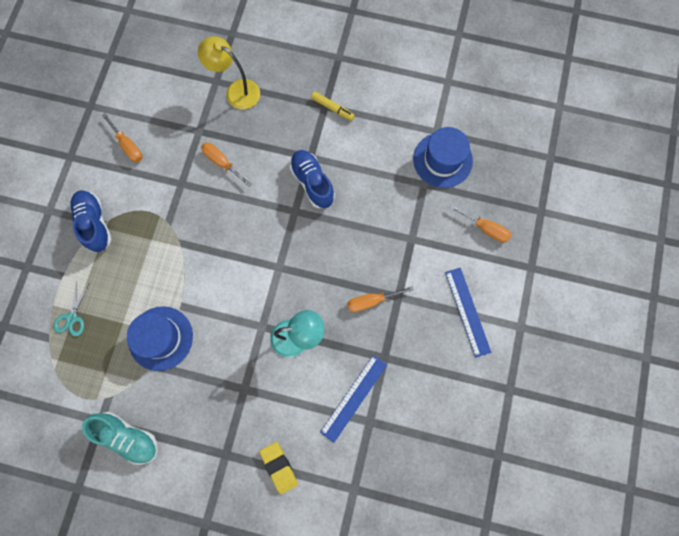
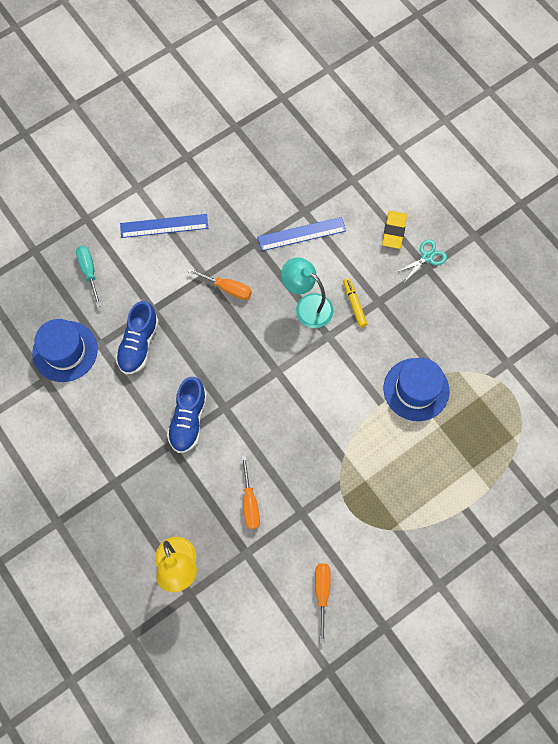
camera: 140 degrees left, 5 degrees down
turquoise scissors [53,282,89,336] -> turquoise scissors moved to [395,239,447,281]
blue shoe [70,190,111,252] -> blue shoe moved to [116,301,159,374]
turquoise shoe [82,412,158,465] -> none
yellow marker [311,91,355,121] -> yellow marker moved to [343,278,367,327]
blue ruler [445,268,491,357] -> blue ruler turned 60 degrees clockwise [120,214,208,238]
orange screwdriver [450,204,511,243] -> turquoise screwdriver [76,246,101,307]

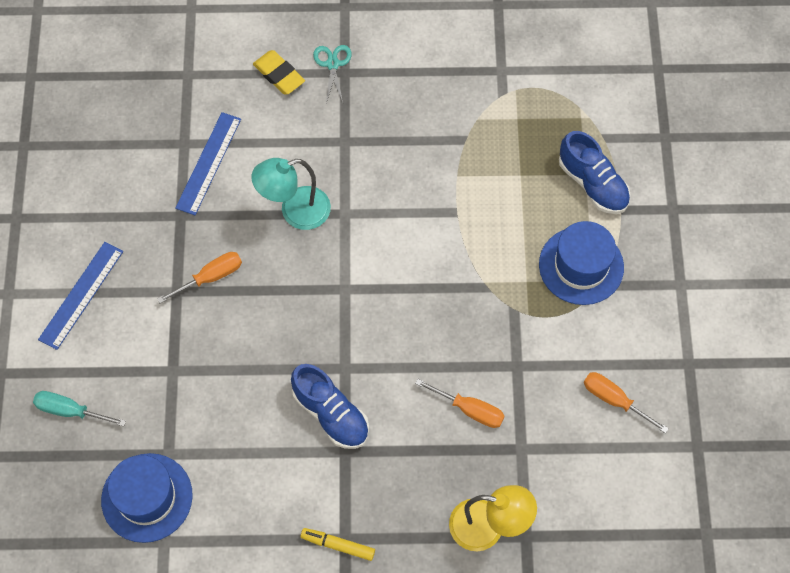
camera: 55 degrees left, 5 degrees down
blue shoe [116,301,159,374] -> blue shoe moved to [559,131,630,214]
yellow marker [343,278,367,327] -> yellow marker moved to [301,528,375,561]
blue hat [384,358,449,421] -> blue hat moved to [539,221,624,305]

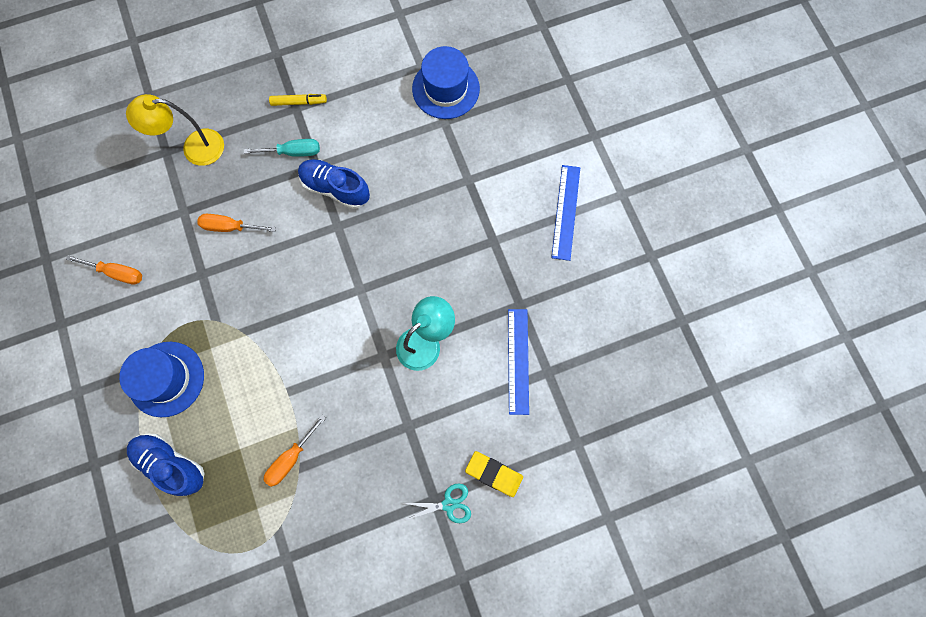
camera: 160 degrees right, 10 degrees up
turquoise screwdriver [33,391,126,427] -> turquoise screwdriver moved to [244,139,320,157]
orange screwdriver [157,252,242,303] -> orange screwdriver moved to [263,415,326,487]
turquoise scissors [313,45,352,103] -> turquoise scissors turned 75 degrees counterclockwise [404,483,471,523]

